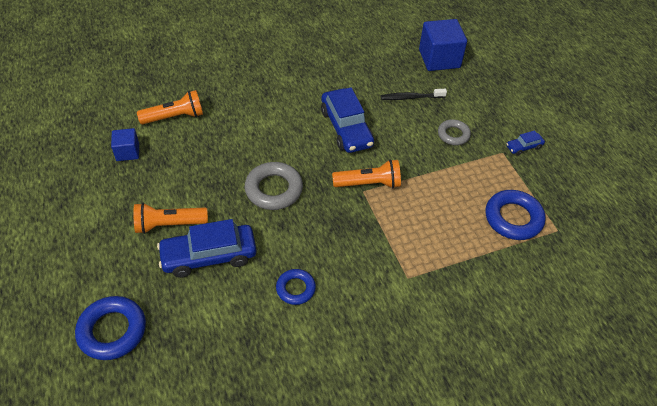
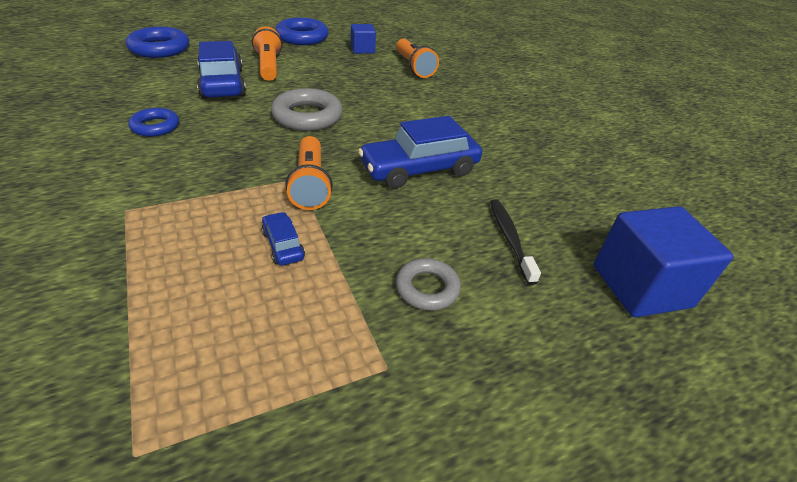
camera: 85 degrees right, 10 degrees down
blue ring [486,190,546,240] -> blue ring moved to [275,18,328,45]
blue car [506,130,545,156] -> blue car moved to [261,212,305,266]

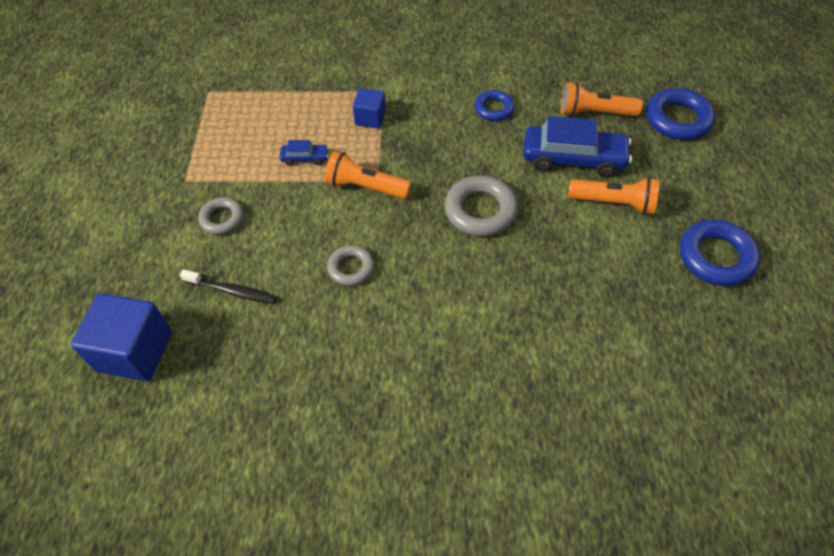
camera: 120 degrees right, 15 degrees up
blue cube [351,24,376,54] -> blue cube moved to [353,88,386,129]
blue car [358,116,482,189] -> grey ring [327,245,374,286]
orange flashlight [396,39,439,78] -> orange flashlight moved to [560,82,643,116]

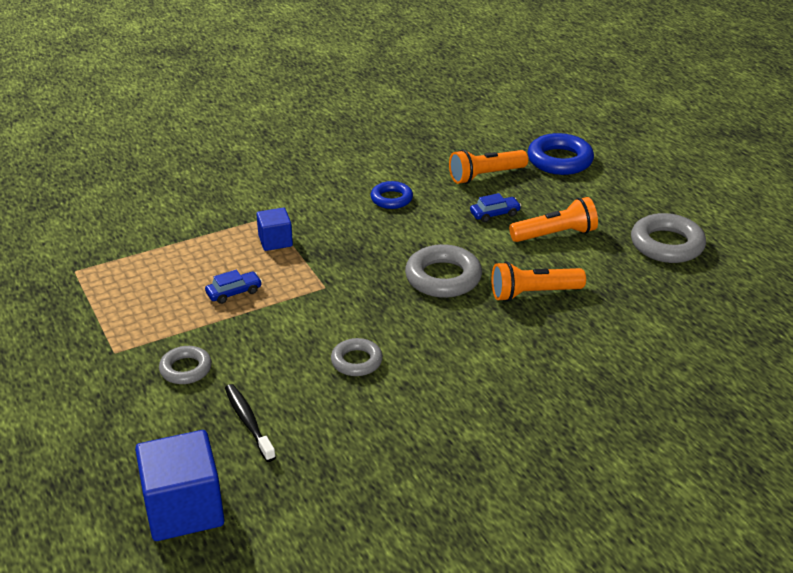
camera: 30 degrees left, 20 degrees down
black toothbrush [180,269,276,304] -> black toothbrush turned 105 degrees counterclockwise [225,384,276,462]
orange flashlight [325,151,411,199] -> orange flashlight moved to [491,262,586,301]
blue car [523,116,632,177] -> blue car [470,193,521,222], size x0.47
blue ring [680,220,760,286] -> grey ring [631,213,706,263]

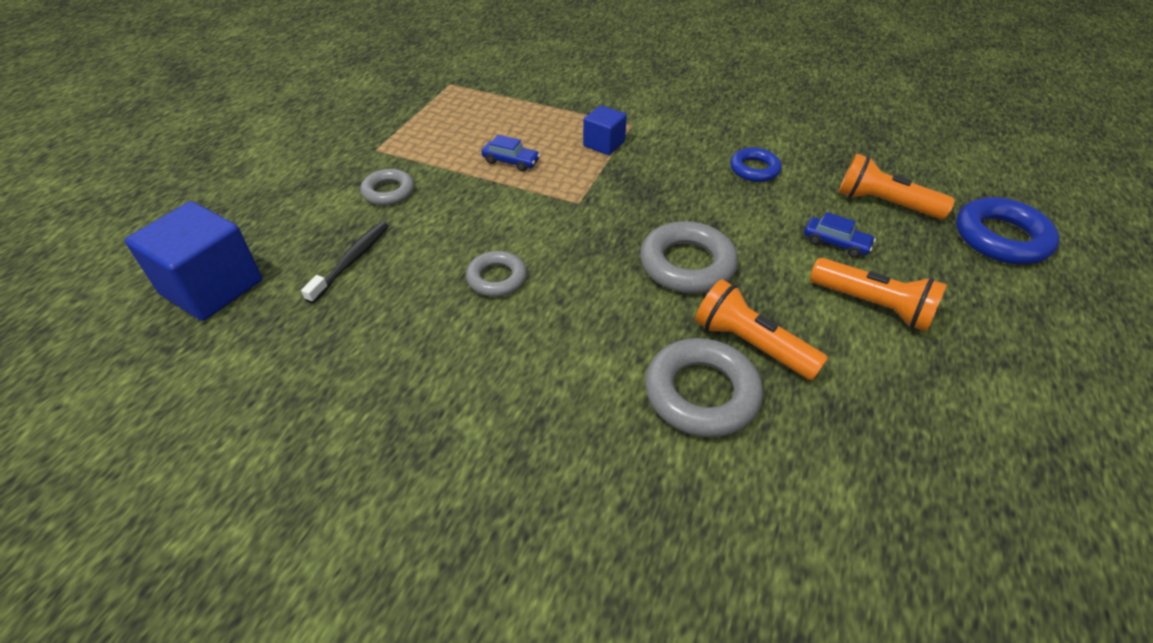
camera: 50 degrees right, 10 degrees up
grey ring [631,213,706,263] -> grey ring moved to [645,338,763,437]

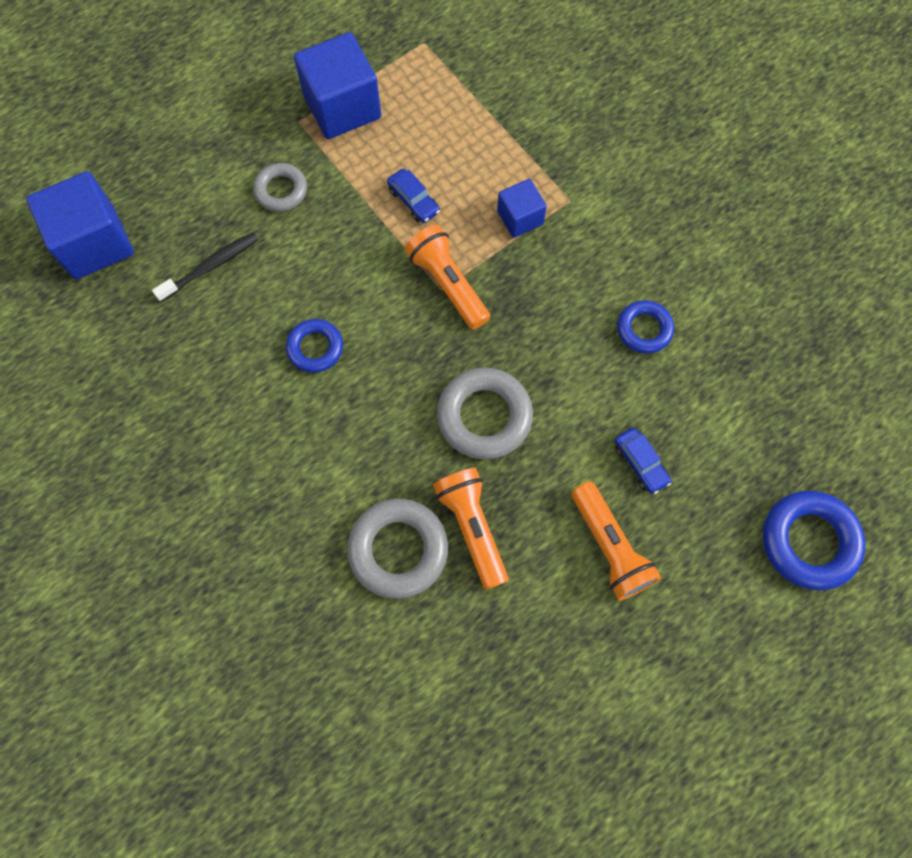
camera: 30 degrees right, 25 degrees up
grey ring [466,251,527,297] -> blue ring [286,319,343,373]
orange flashlight [838,153,955,219] -> orange flashlight moved to [405,225,490,330]
none -> blue cube [294,32,381,139]

